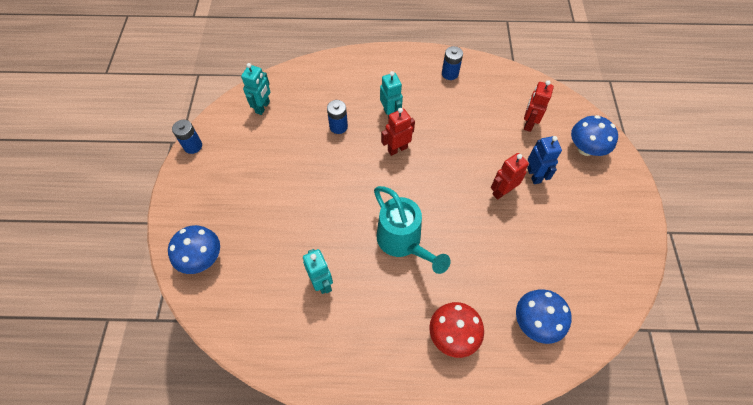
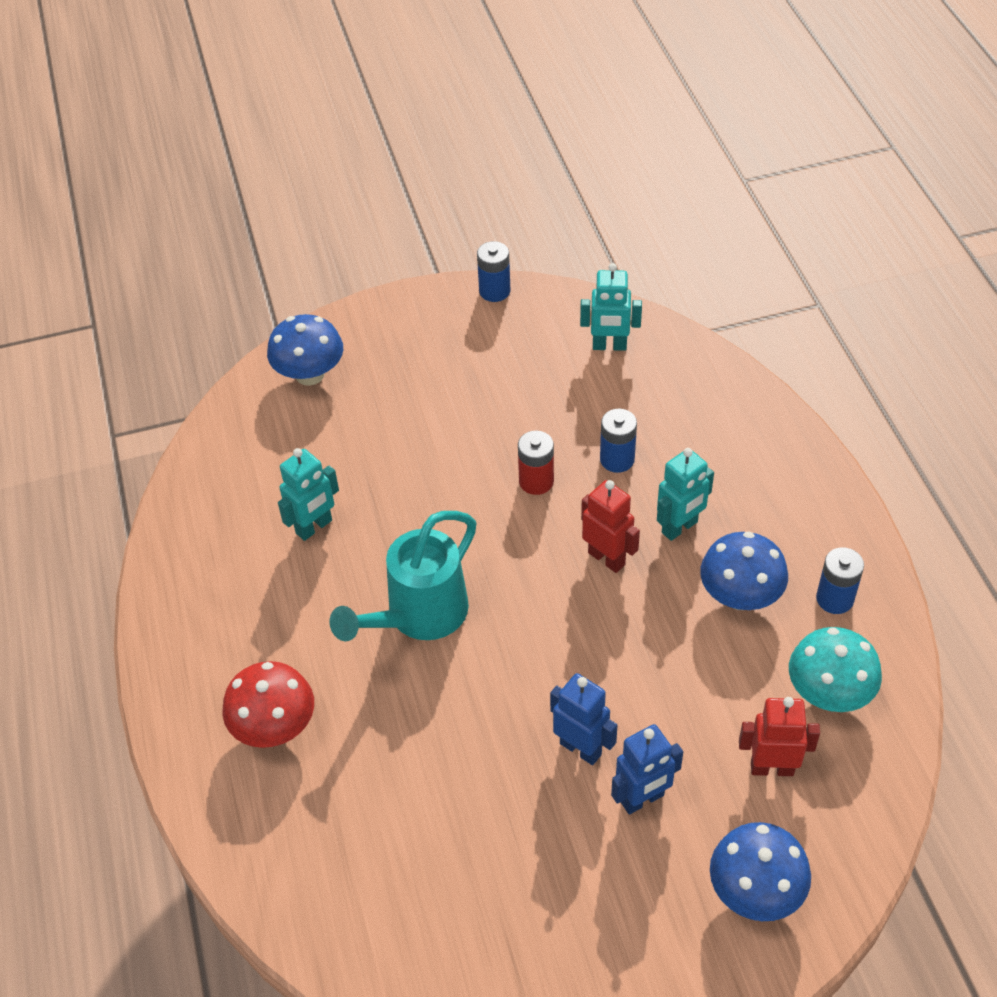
camera: 75 degrees right, 10 degrees down
red robot [491,153,529,200] -> blue robot [550,673,618,765]
blue mushroom [516,289,572,344] -> blue mushroom moved to [700,532,788,610]
none -> red battery [518,431,554,495]
none -> turquoise mushroom [789,627,882,712]

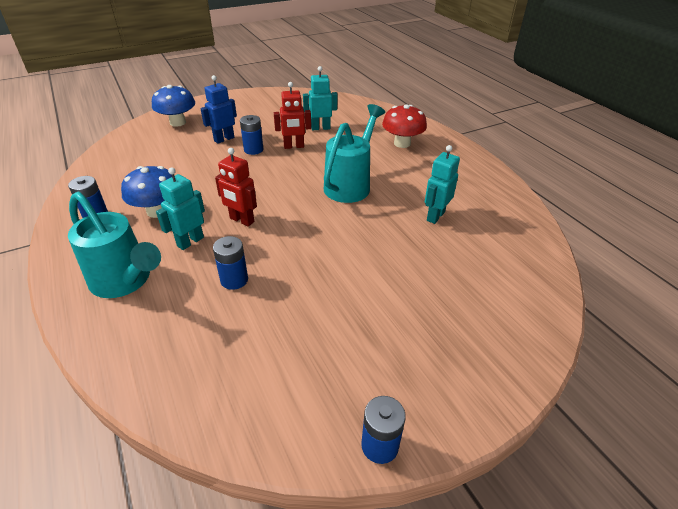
camera: 165 degrees right, 10 degrees down
blue mushroom [267,314,343,386] -> none
red battery [518,431,554,495] -> none
blue robot [550,673,618,765] -> blue battery [240,115,263,155]
turquoise robot [580,263,642,351] -> turquoise robot moved to [303,66,338,130]
red robot [739,697,820,776] -> red robot moved to [274,82,311,149]
turquoise mushroom [789,627,882,712] -> none
none -> turquoise watering can [68,192,161,298]

